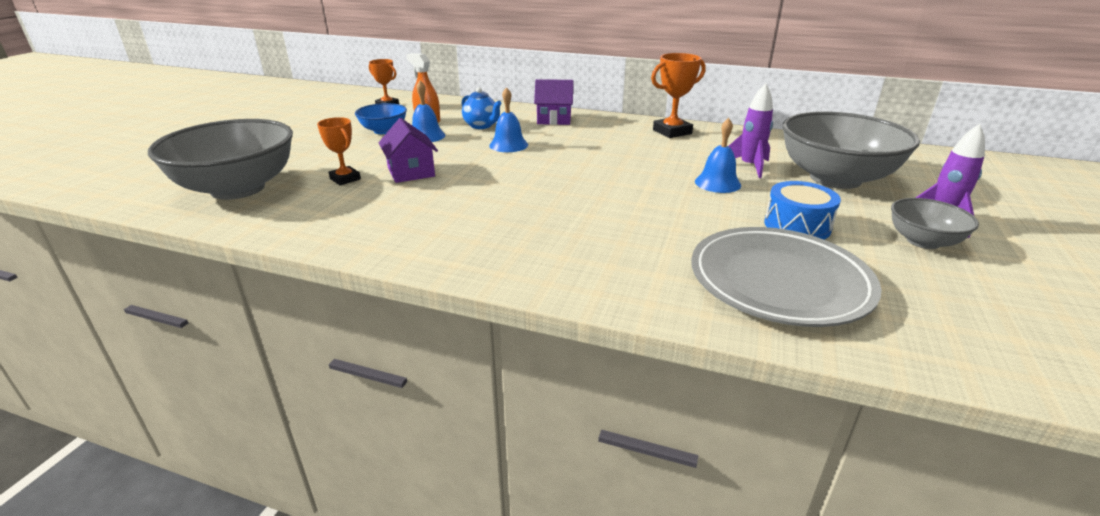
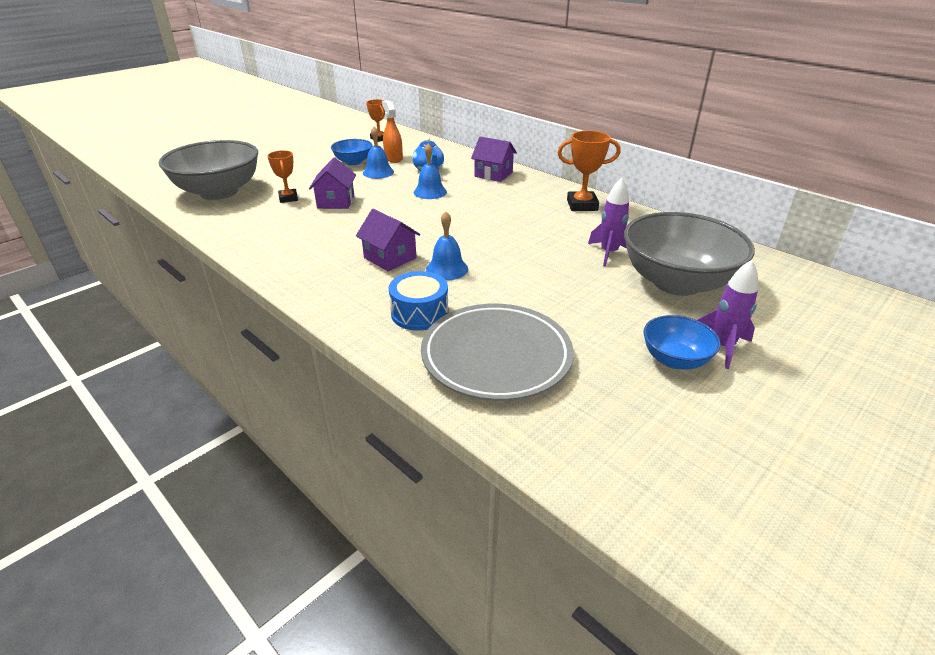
camera: 25 degrees right, 5 degrees up
blue bell [695,118,741,193] -> blue bell moved to [426,212,468,280]
blue drum [764,181,841,240] -> blue drum moved to [389,271,448,331]
grey bowl [891,198,979,249] -> blue bowl [643,315,721,370]
none -> purple house [356,209,420,271]

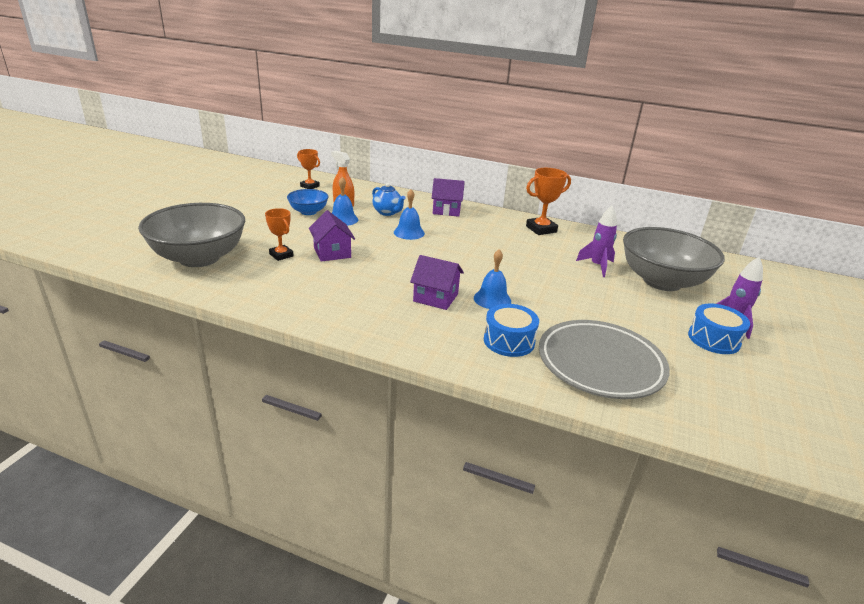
camera: 25 degrees left, 5 degrees down
blue bowl [643,315,721,370] -> blue drum [688,303,750,354]

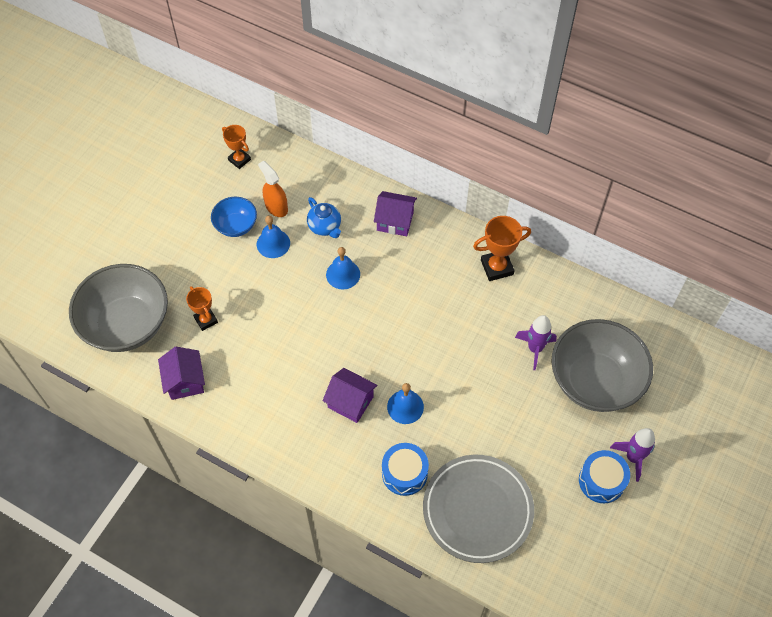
camera: 10 degrees right, 30 degrees up
purple house [309,210,355,261] -> purple house moved to [158,347,205,400]

